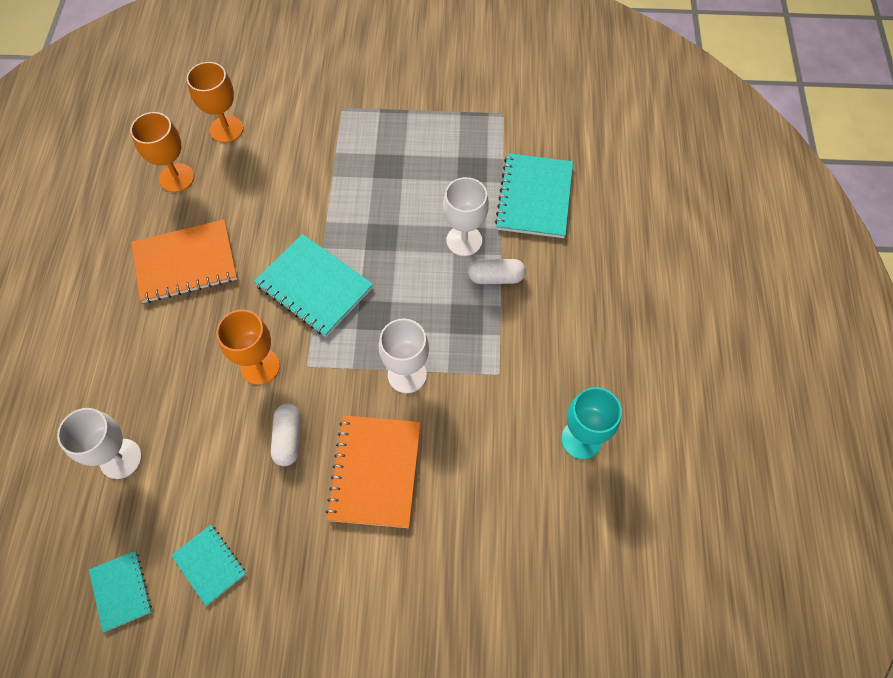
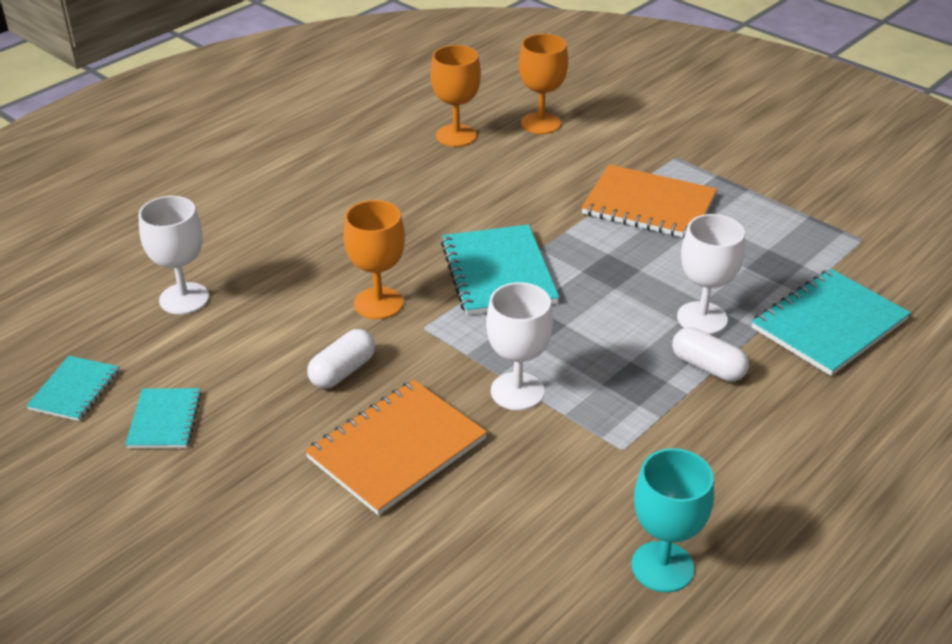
camera: 40 degrees right, 25 degrees down
orange notebook [131,219,237,303] -> orange notebook moved to [581,164,717,238]

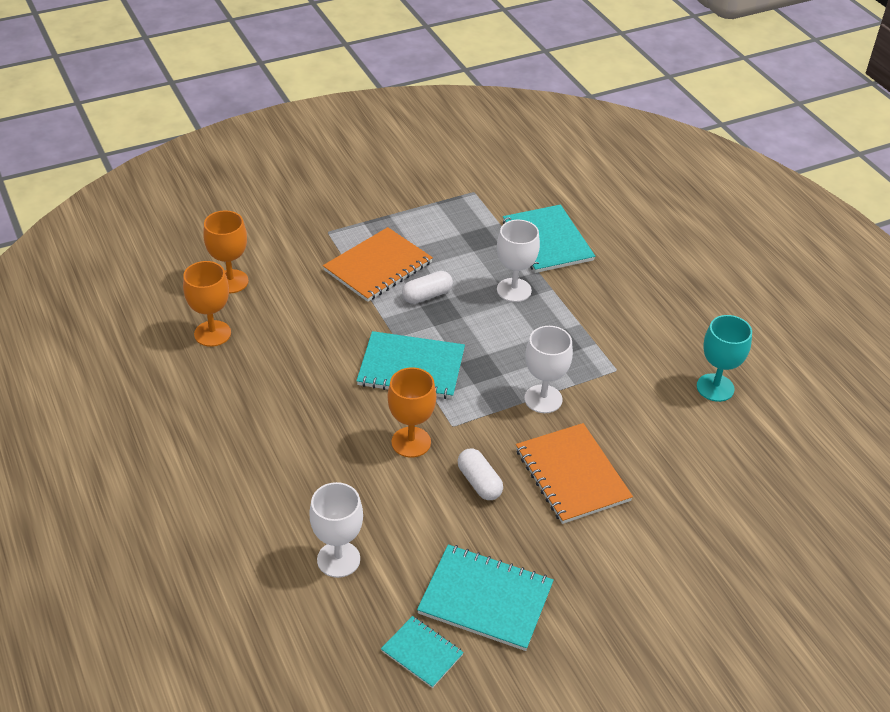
camera: 70 degrees left, 5 degrees up
turquoise notebook [125,388,202,448] -> turquoise notebook [417,544,554,651], size x1.78
white capsule [672,327,749,382] -> white capsule moved to [402,271,453,304]

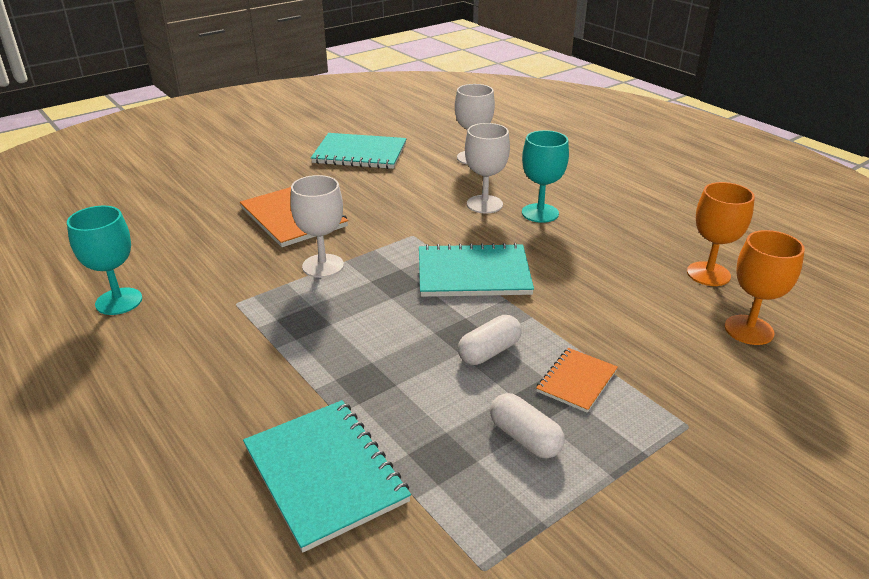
camera: 170 degrees right, 10 degrees down
orange notebook [323,227,433,302] -> orange notebook [536,348,618,413], size x0.56
turquoise notebook [381,616,464,688] -> none
orange goblet [388,367,436,458] -> none
white capsule [458,448,503,500] -> white capsule moved to [490,393,565,458]
white goblet [497,220,540,302] -> white goblet moved to [465,123,510,213]
none -> turquoise goblet [522,130,569,223]

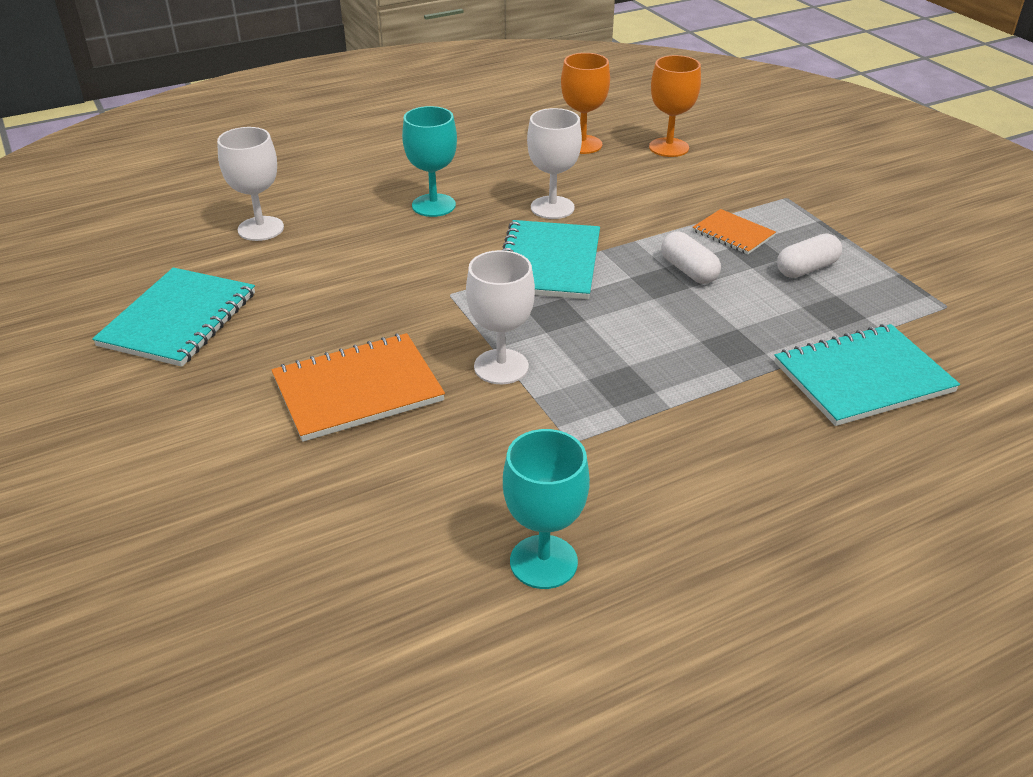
camera: 80 degrees left, 5 degrees up
white goblet [465,123,510,213] -> white goblet moved to [527,108,582,219]

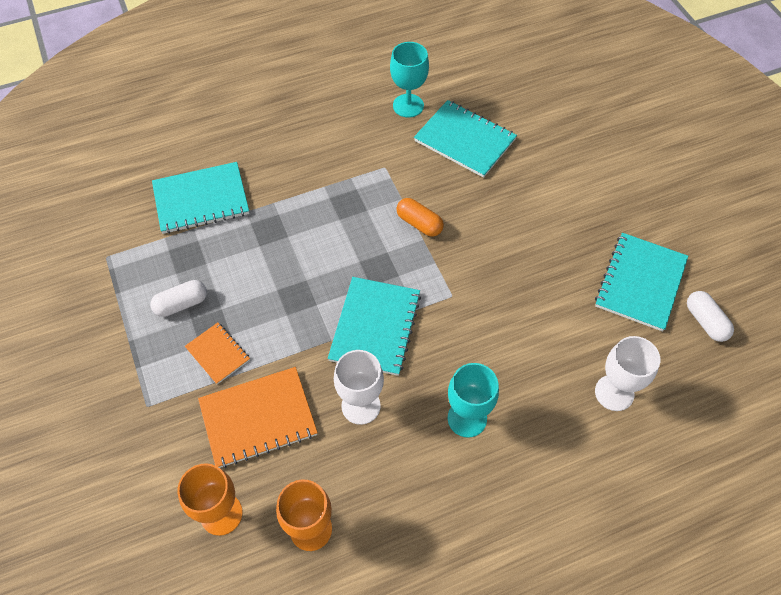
camera: 175 degrees left, 20 degrees up
orange notebook [272,333,445,442] -> orange notebook moved to [198,367,318,468]
white goblet [466,250,535,384] -> orange capsule [396,198,444,237]
white capsule [661,232,721,284] -> white capsule moved to [687,291,734,342]
none -> turquoise notebook [414,100,517,178]

